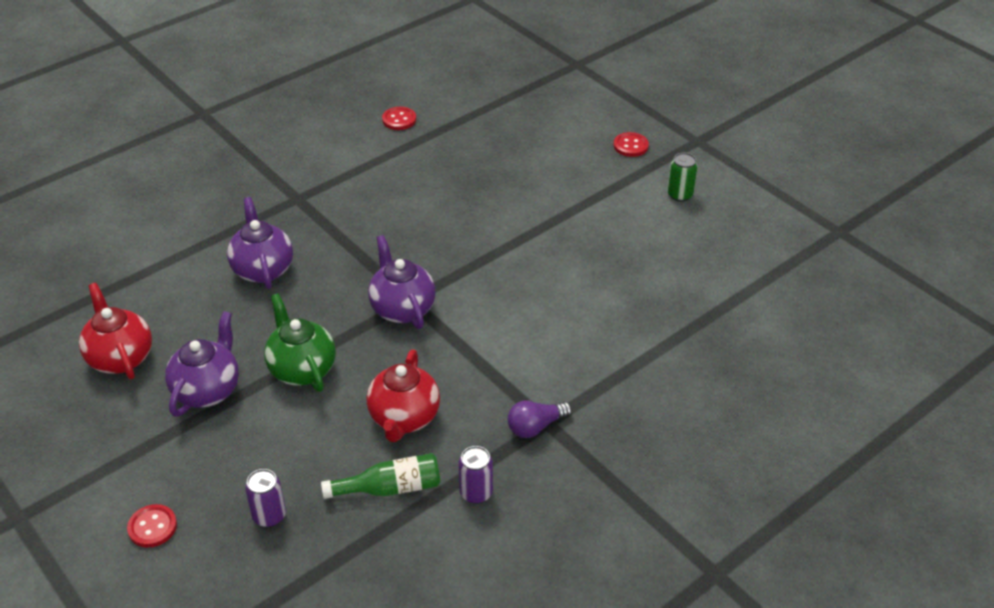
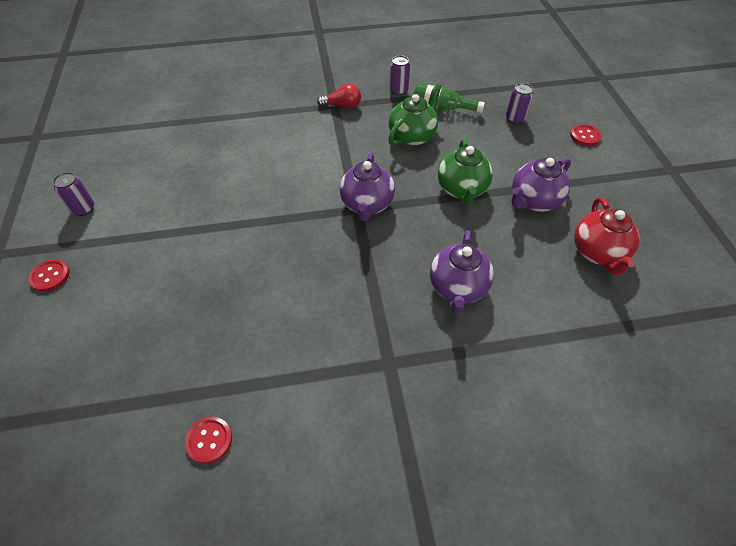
camera: 150 degrees left, 10 degrees up
red teapot [367,349,440,442] -> green teapot [388,83,442,146]
purple light bulb [508,401,572,438] -> red light bulb [317,84,361,108]
green can [667,153,698,202] -> purple can [53,172,94,216]

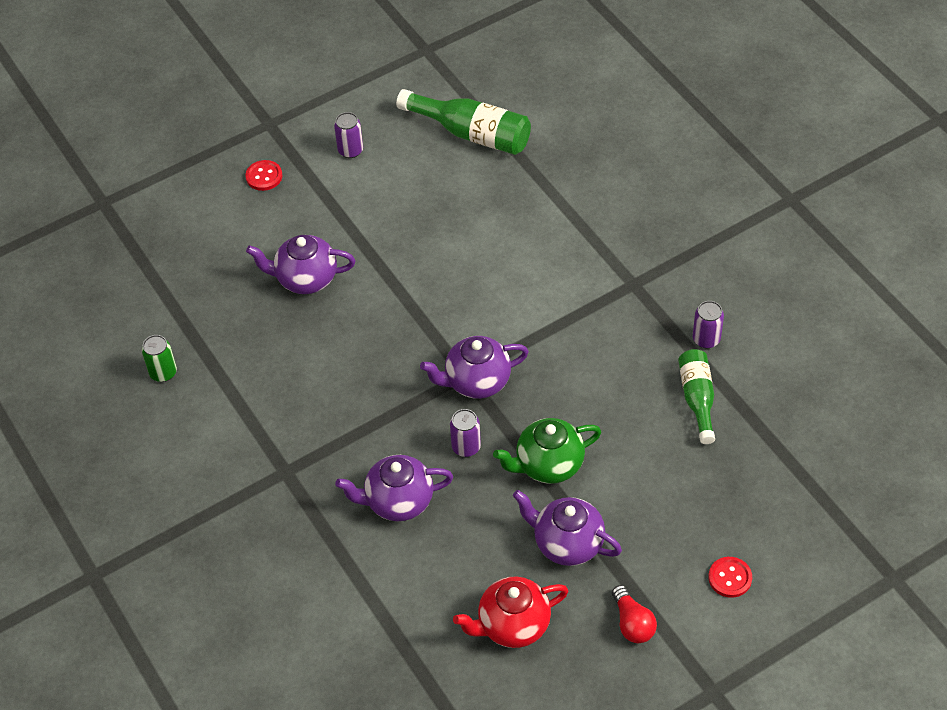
camera: 70 degrees right, 0 degrees up
red button [185,417,232,464] -> green can [142,335,177,382]
red light bulb [317,84,361,108] -> red light bulb moved to [612,585,657,643]
green teapot [388,83,442,146] -> none
purple can [506,83,534,124] -> purple can moved to [450,409,481,457]
none -> purple teapot [246,235,355,294]
none -> green bottle [396,89,531,155]

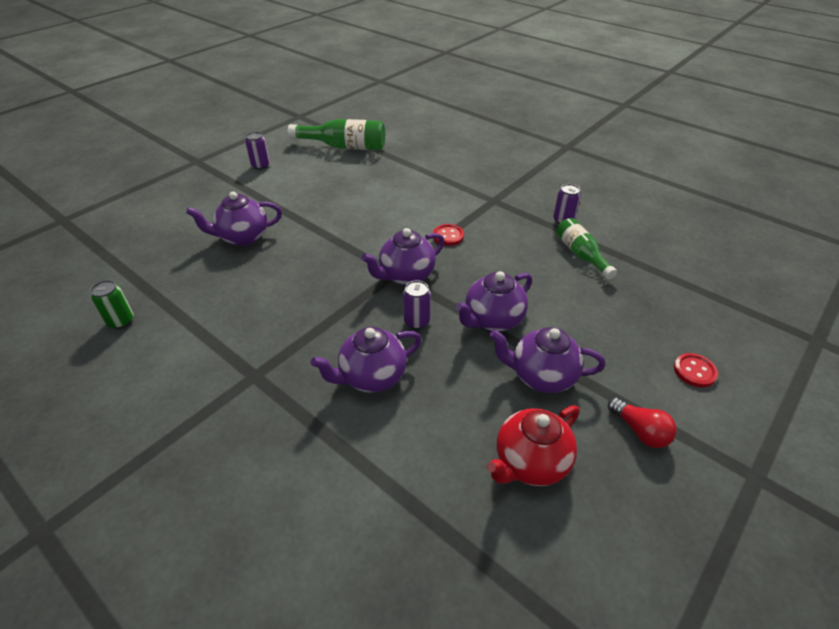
camera: 20 degrees left, 10 degrees down
red button [245,160,282,191] -> red button moved to [433,224,464,246]
green teapot [493,418,602,484] -> purple teapot [455,271,532,331]

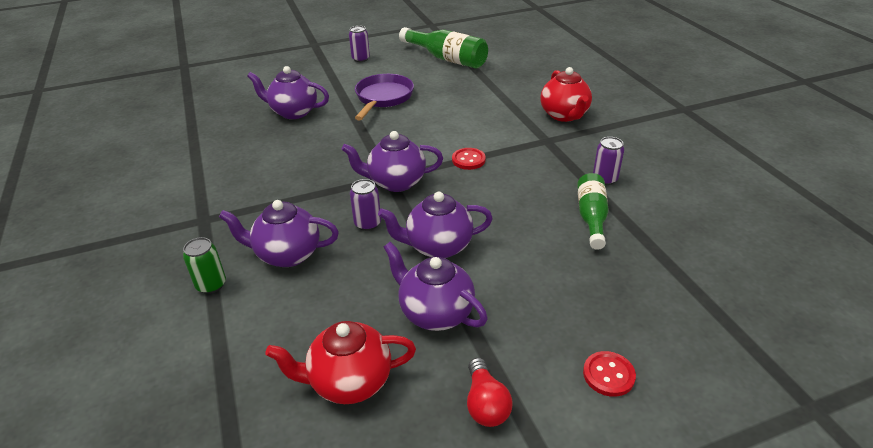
camera: 30 degrees right, 5 degrees down
green can [90,280,134,329] -> green can moved to [183,237,226,294]
none -> purple pan [355,74,414,120]
none -> red teapot [541,67,592,122]

